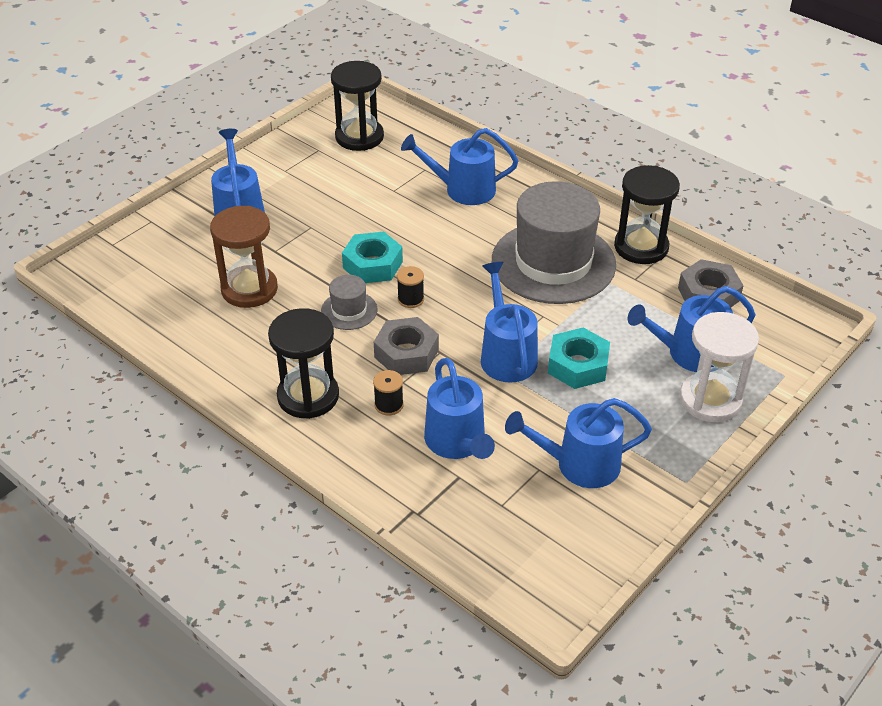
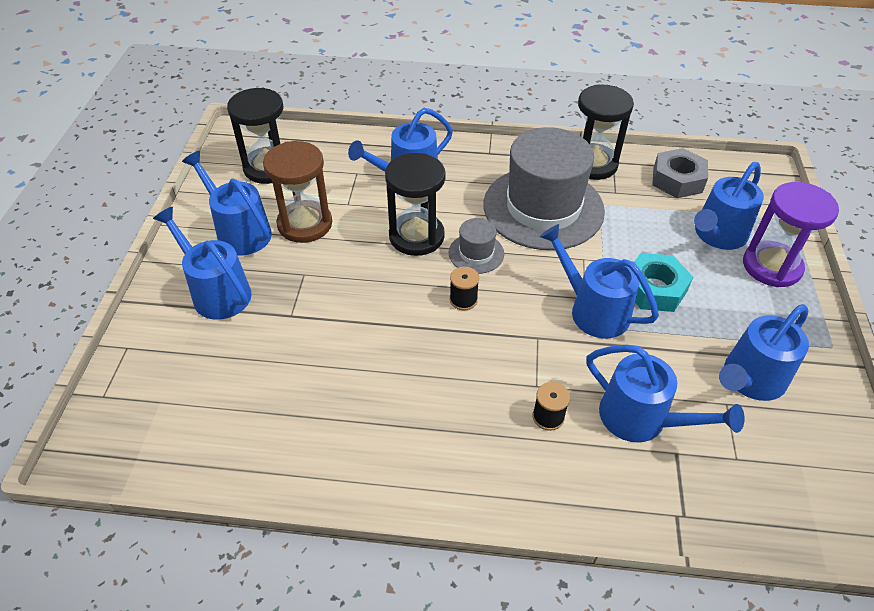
camera: 35 degrees left, 5 degrees up
brown hourglass [210,206,278,308] -> brown hourglass moved to [263,141,332,243]
black hourglass [268,308,339,419] -> black hourglass moved to [385,153,446,256]
grey hat [321,275,377,330] -> grey hat moved to [449,218,504,274]
turquoise nut [342,232,403,283] -> none
grey nut [374,317,439,375] -> none
white hourglass [680,312,759,422] -> purple hourglass [743,182,839,287]
none -> blue watering can [182,151,272,255]

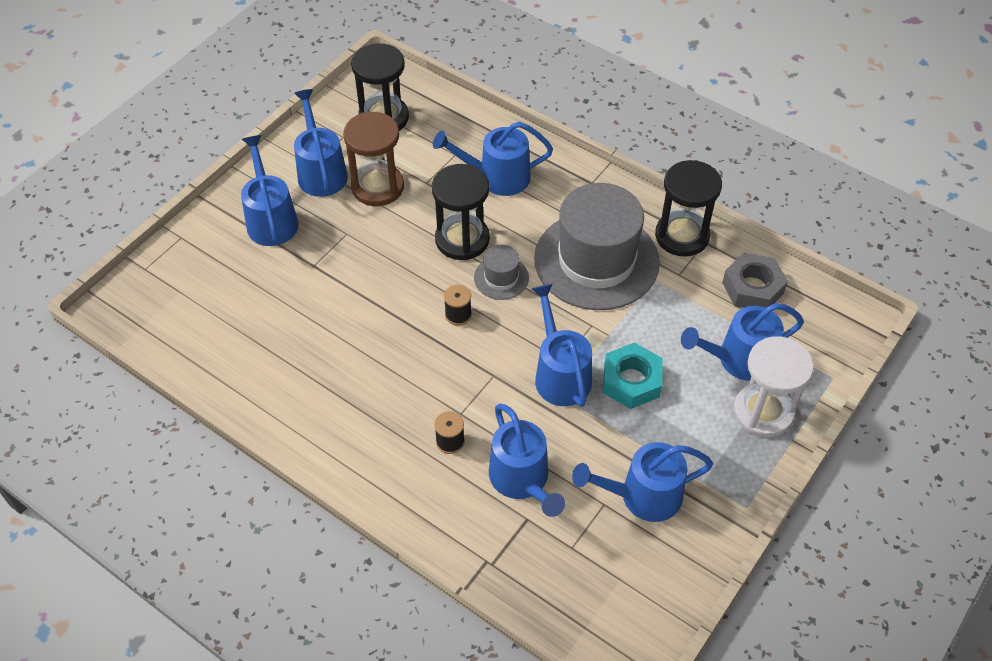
camera: 30 degrees right, 5 degrees up
purple hourglass [743,182,839,287] -> white hourglass [733,336,814,438]

